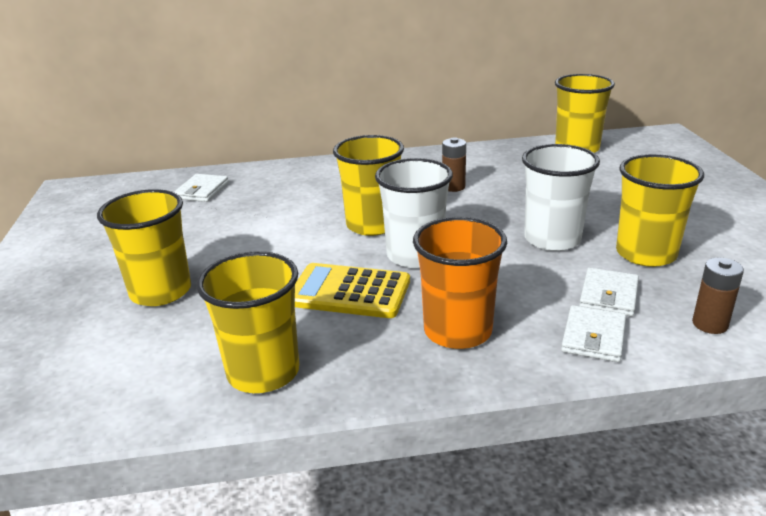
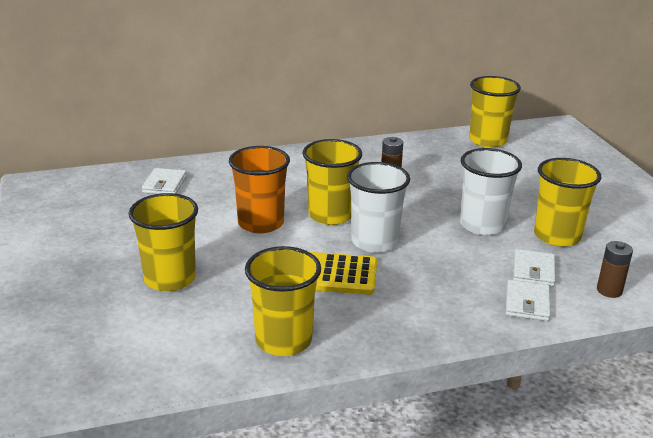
camera: 10 degrees left, 0 degrees up
orange cup [413,217,507,349] -> orange cup moved to [229,146,290,233]

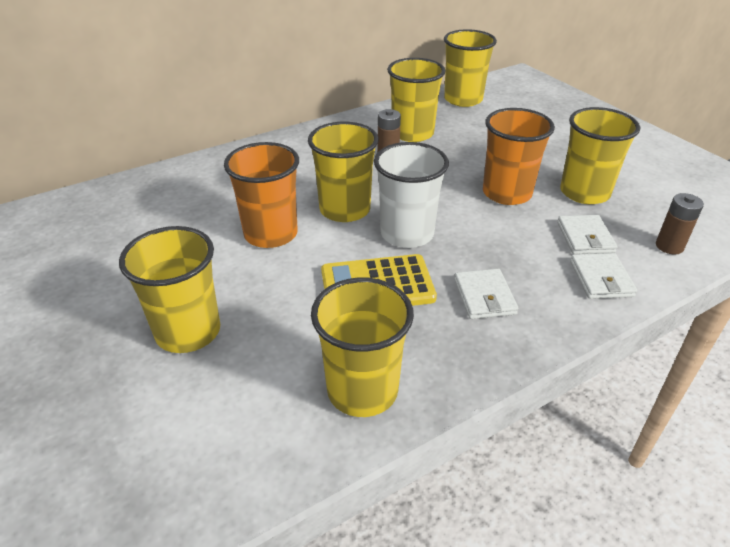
camera: 15 degrees left, 10 degrees up
white wallet [142,168,187,194] -> white wallet moved to [454,269,519,319]
white cup [460,148,522,235] -> orange cup [483,108,555,205]
none -> yellow cup [387,58,446,142]

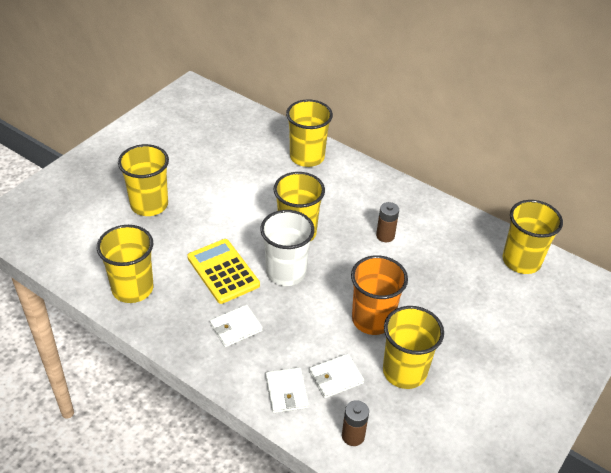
camera: 65 degrees right, 5 degrees up
orange cup [224,142,299,248] -> none
yellow cup [387,58,446,142] -> yellow cup moved to [286,99,333,167]
white wallet [570,253,637,299] -> white wallet turned 75 degrees counterclockwise [266,367,309,413]

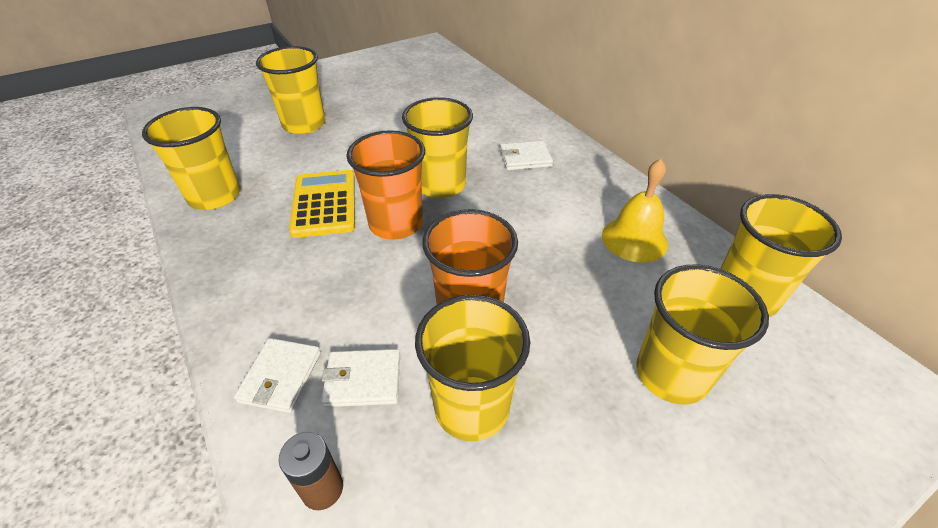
camera: 25 degrees right, 0 degrees up
white wallet [210,305,263,347] -> white wallet moved to [500,141,553,170]
white cup [260,210,315,286] -> orange cup [346,130,425,240]
yellow cup [286,99,333,167] -> yellow cup moved to [636,264,769,405]
brown battery [376,202,399,242] -> none
none -> yellow bell [602,159,668,263]

